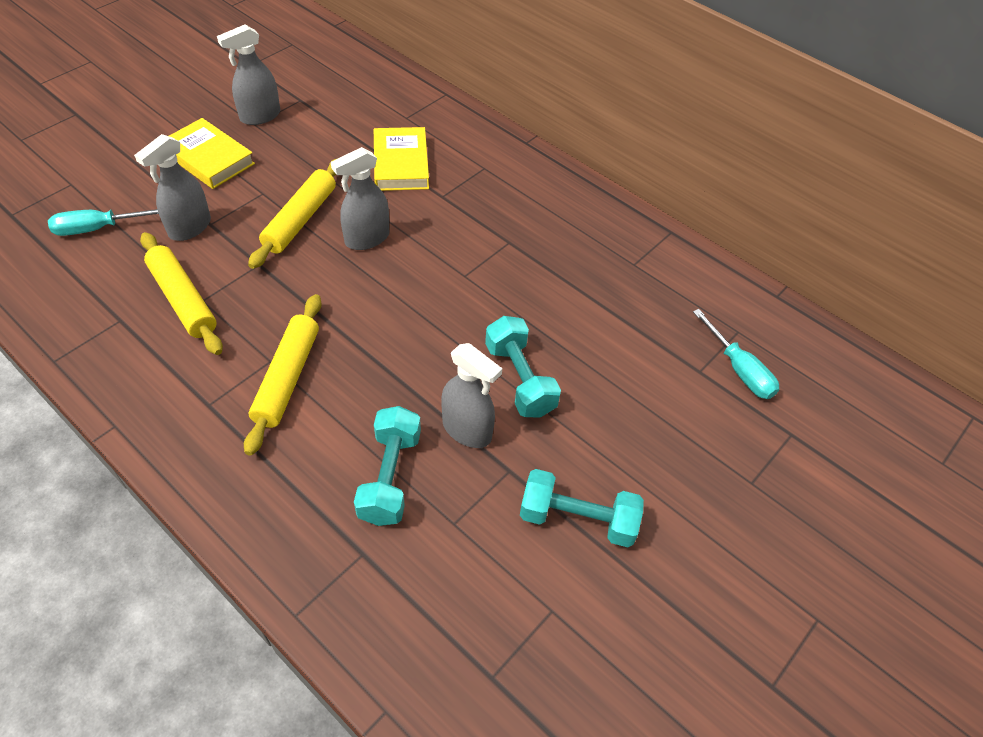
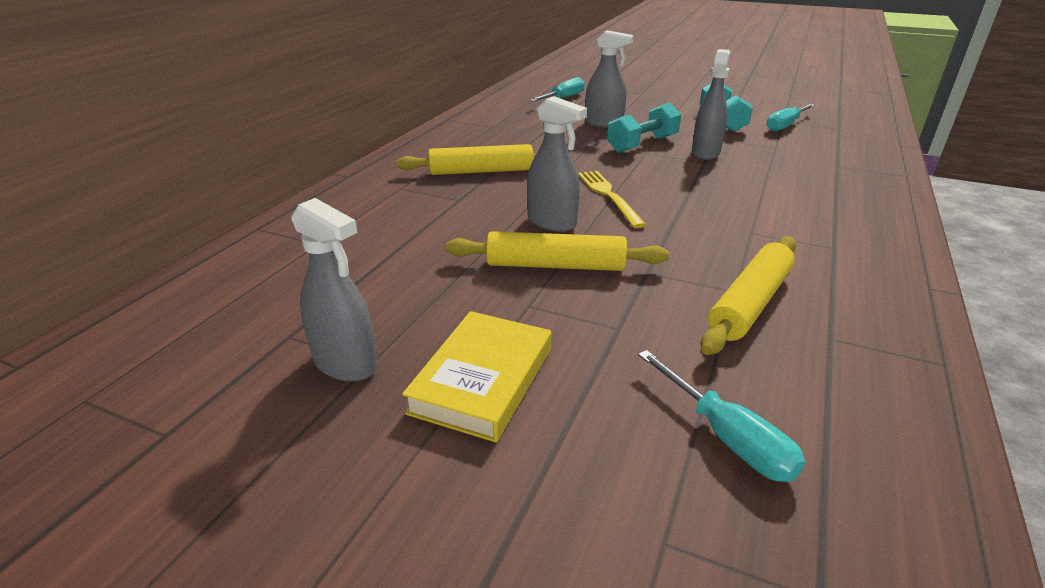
camera: 105 degrees left, 20 degrees down
grey spray bottle [134,134,211,241] -> grey spray bottle moved to [585,30,633,128]
yellow rolling pin [244,294,322,456] -> yellow rolling pin moved to [396,144,537,175]
turquoise dumbbell [354,406,421,526] -> none
yellow book [374,127,429,191] -> none
none -> yellow fork [578,171,646,228]
none -> turquoise screwdriver [767,104,815,131]

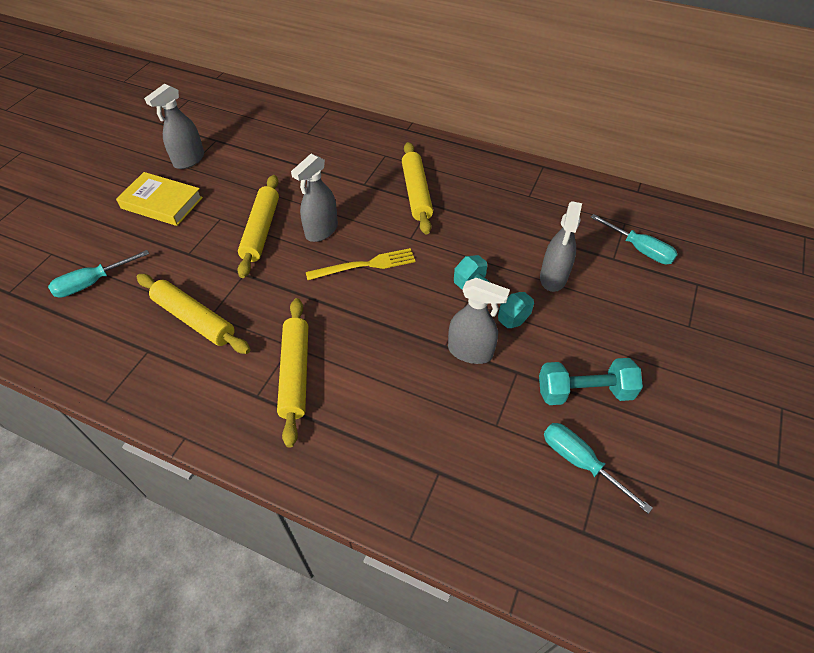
camera: 90 degrees right, 20 degrees up
none -> yellow rolling pin [277,298,308,448]

